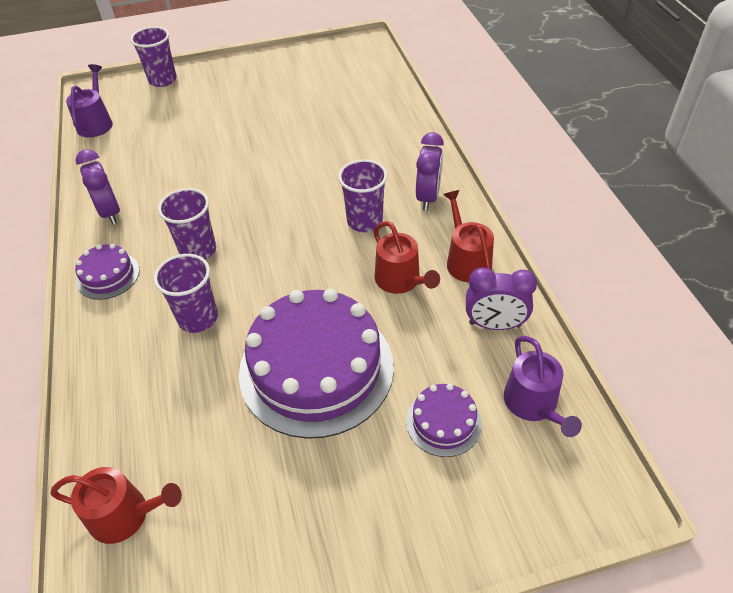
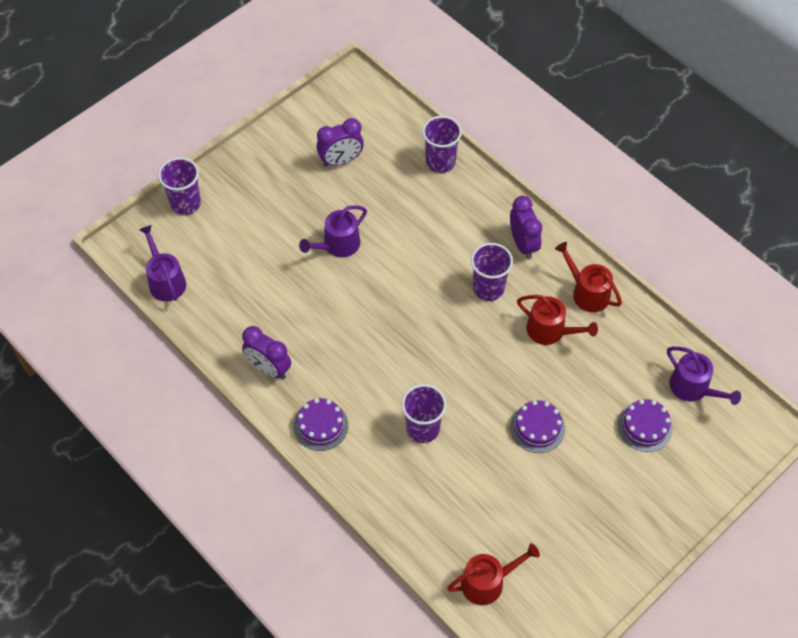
camera: 30 degrees left, 10 degrees up
purple cup [158,188,216,260] -> purple cup moved to [422,116,462,173]
purple cake [239,289,394,439] -> purple cake [510,400,565,453], size x0.46
purple clock [466,267,537,330] -> purple clock moved to [317,118,364,167]
none -> purple watering can [299,205,367,257]

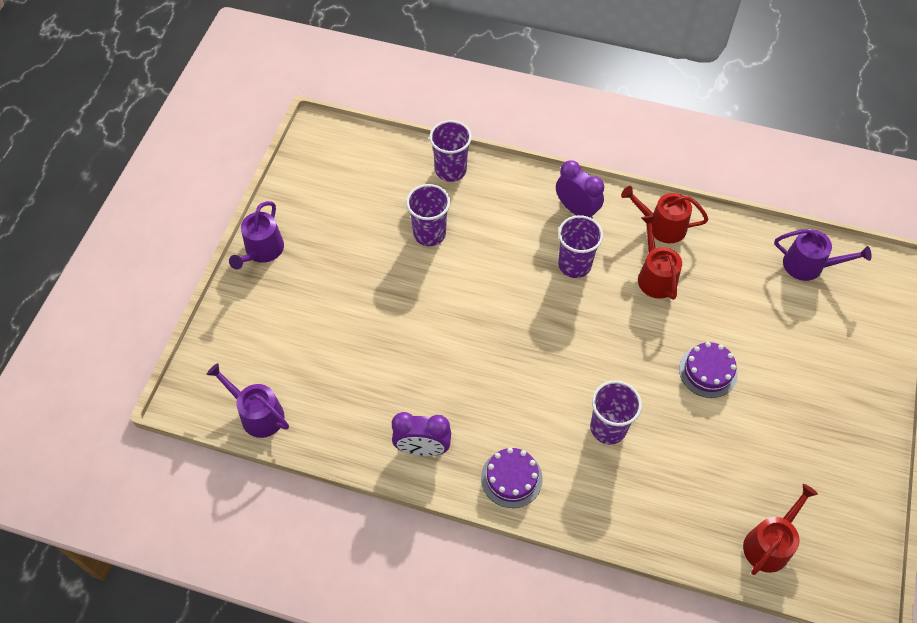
camera: 30 degrees left, 0 degrees up
purple cup [158,157,201,215] -> purple cup moved to [406,184,450,246]
purple watering can [299,205,367,257] -> purple watering can moved to [229,201,284,269]
purple clock [317,118,364,167] -> none
red watering can [517,295,598,345] -> red watering can turned 105 degrees counterclockwise [638,215,682,300]
purple cake [617,399,673,452] -> none

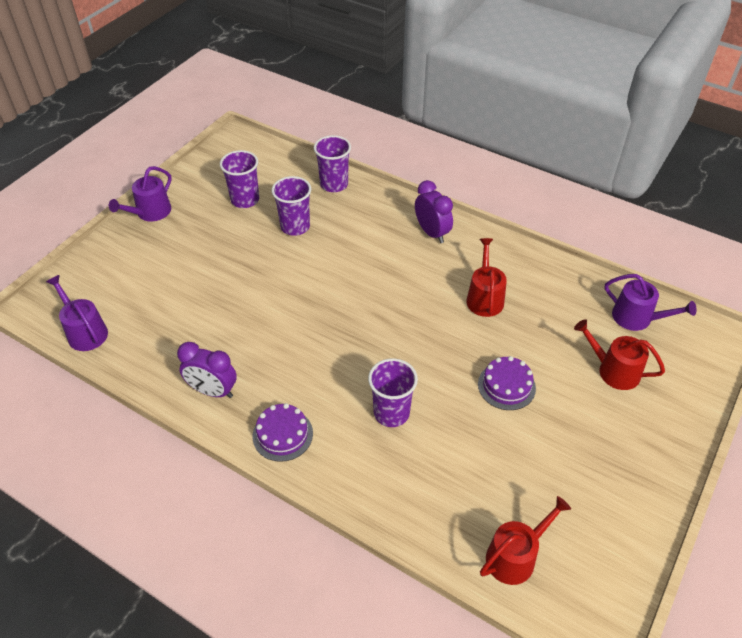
camera: 15 degrees right, 10 degrees down
purple cup [558,215,603,278] -> purple cup moved to [220,150,259,208]
red watering can [621,186,709,243] -> red watering can moved to [574,319,665,390]

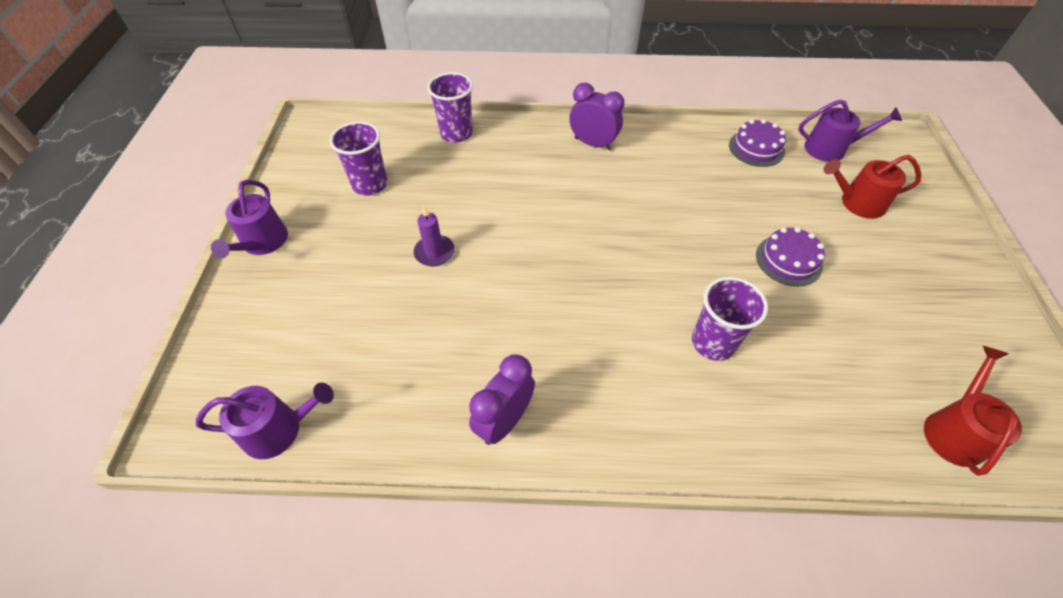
camera: 30 degrees left, 5 degrees up
purple watering can [46,275,108,351] -> purple watering can turned 150 degrees clockwise [196,382,334,459]
purple clock [177,342,237,398] -> purple clock turned 135 degrees clockwise [469,355,535,445]
purple cake [253,403,313,462] -> purple cake moved to [729,119,786,167]
purple cup [272,176,311,236] -> none
red watering can [466,238,507,317] -> none
none -> purple candle [414,206,455,267]

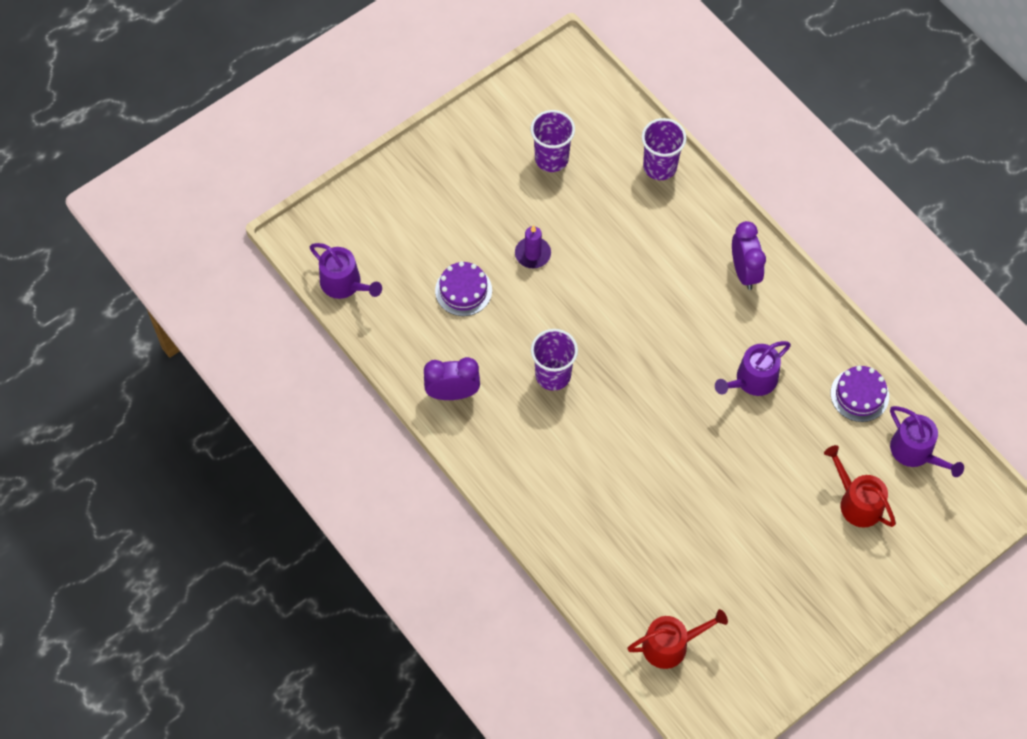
camera: 50 degrees right, 10 degrees up
purple watering can [211,180,288,258] -> purple watering can moved to [715,341,791,396]
purple cup [692,277,768,361] -> purple cup moved to [531,329,578,391]
purple cake [756,227,825,286] -> purple cake moved to [435,261,492,316]

